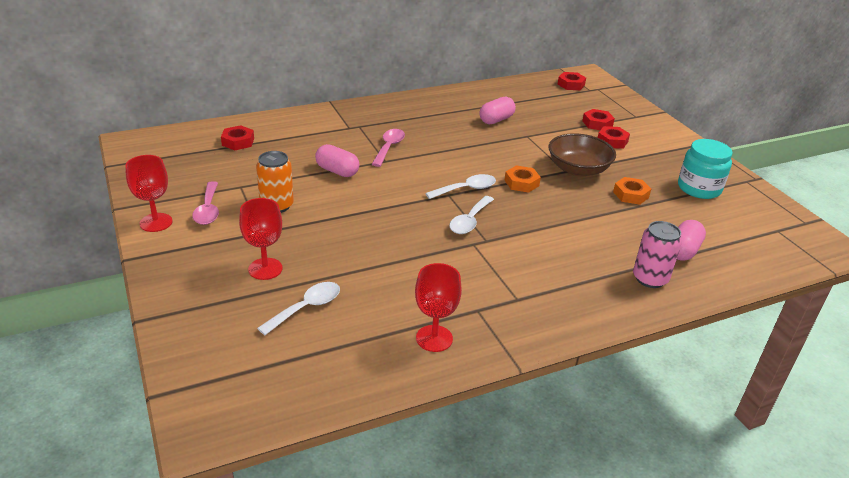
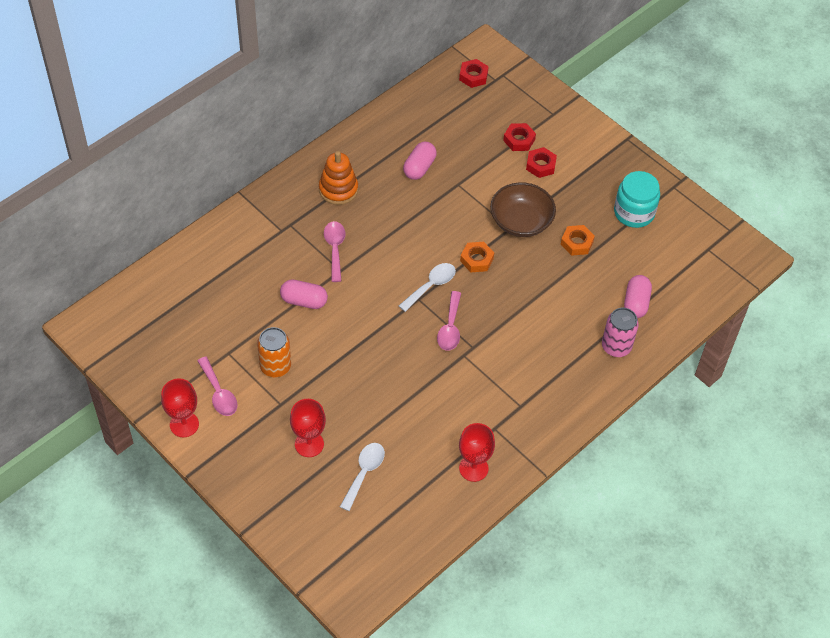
camera: 20 degrees left, 20 degrees up
red nut [221,125,254,150] -> none
white spoon [449,196,494,234] -> pink spoon [437,291,461,351]
none -> orange stacking toy [319,151,358,205]

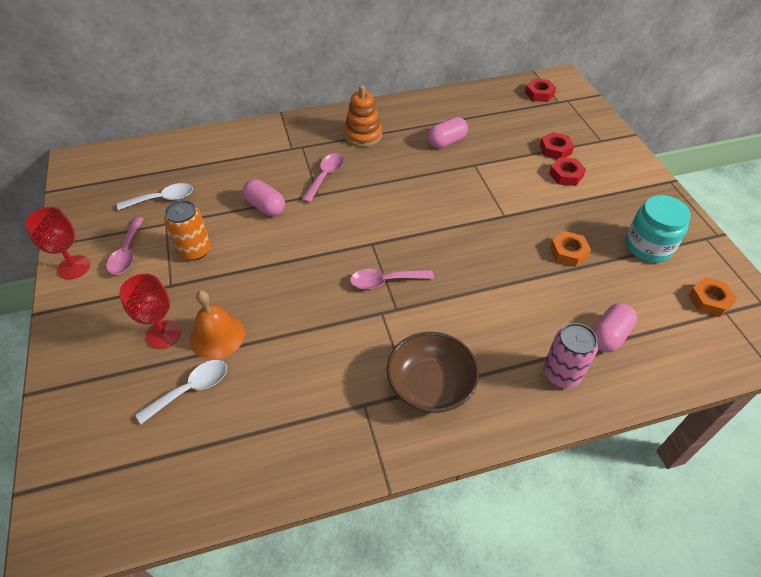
camera: 30 degrees right, 5 degrees down
white spoon [399,263,456,312] -> white spoon moved to [117,183,193,210]
pink spoon [437,291,461,351] -> pink spoon turned 45 degrees clockwise [350,269,434,289]
red goblet [459,423,495,482] -> none
orange nut [460,242,494,272] -> orange nut moved to [688,278,737,317]
brown bowl [490,182,556,237] -> brown bowl moved to [387,332,479,413]
none -> orange bell [190,290,245,359]

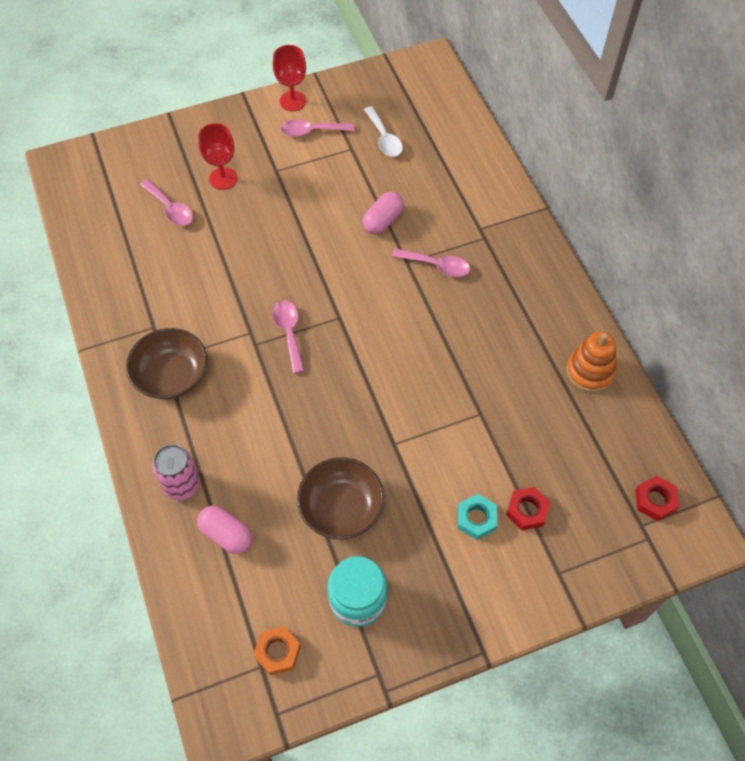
camera: 85 degrees right, 10 degrees up
white spoon [135,360,227,424] -> pink spoon [140,179,193,226]
orange can [164,200,211,261] -> none
orange bell [190,290,245,359] -> none
orange stacking toy [344,85,382,147] -> orange stacking toy moved to [566,332,617,392]
pink capsule [427,117,468,148] -> none
red nut [549,157,586,186] -> turquoise nut [458,494,497,540]
orange nut [550,231,591,267] -> brown bowl [297,457,384,539]

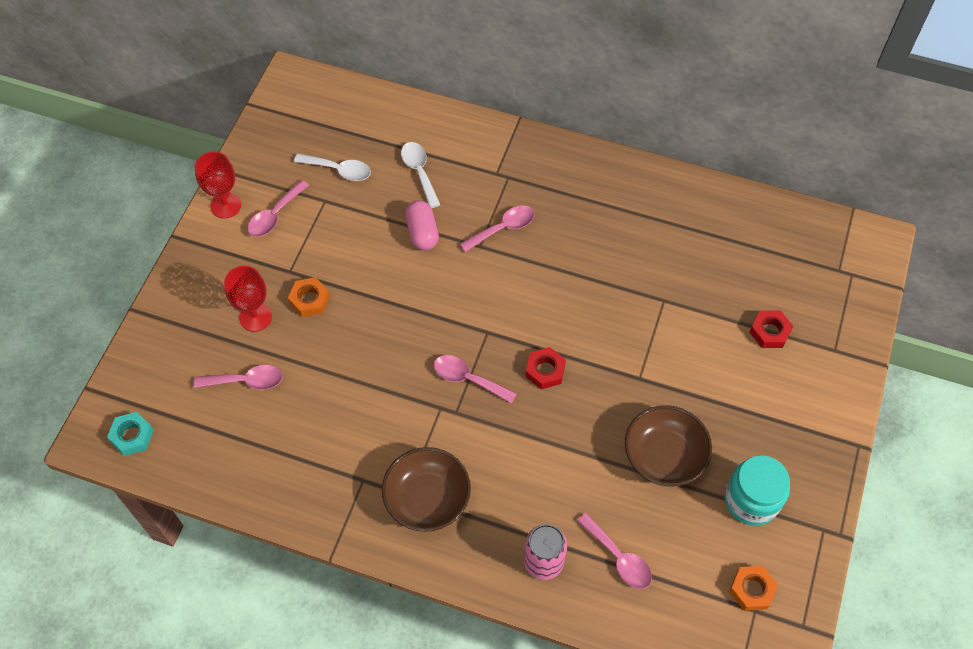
camera: 50 degrees left, 0 degrees up
pink capsule [197,505,253,554] -> pink spoon [577,513,652,589]
turquoise nut [458,494,497,540] -> turquoise nut moved to [107,412,154,456]
orange stacking toy [566,332,617,392] -> none
red nut [636,476,679,521] -> red nut moved to [525,347,566,390]
none -> orange nut [288,277,330,317]
none -> white spoon [401,142,440,208]

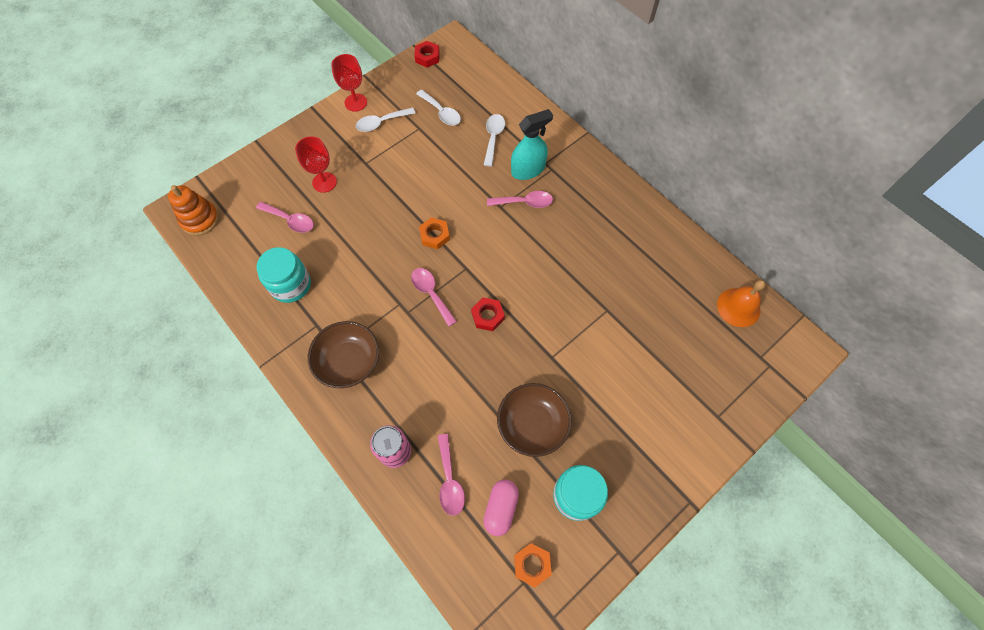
camera: 30 degrees right, 5 degrees up
turquoise nut [107,412,154,456] -> orange stacking toy [168,185,219,236]
pink spoon [247,180,309,237] -> white spoon [356,108,416,132]
orange nut [288,277,330,317] -> orange nut moved to [419,217,450,249]
pink capsule [405,200,439,250] -> pink capsule moved to [483,479,519,536]
red nut [749,310,793,348] -> red nut moved to [414,41,440,67]
none -> turquoise jar [256,247,311,303]
none -> turquoise spray bottle [511,109,553,180]
none -> orange bell [717,280,766,327]

